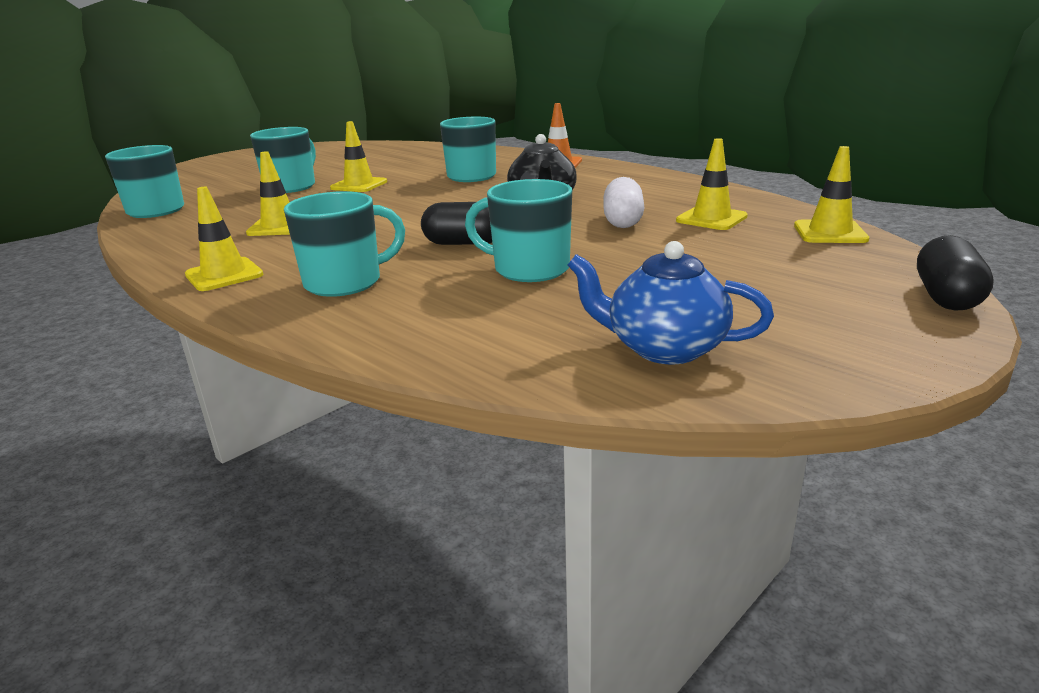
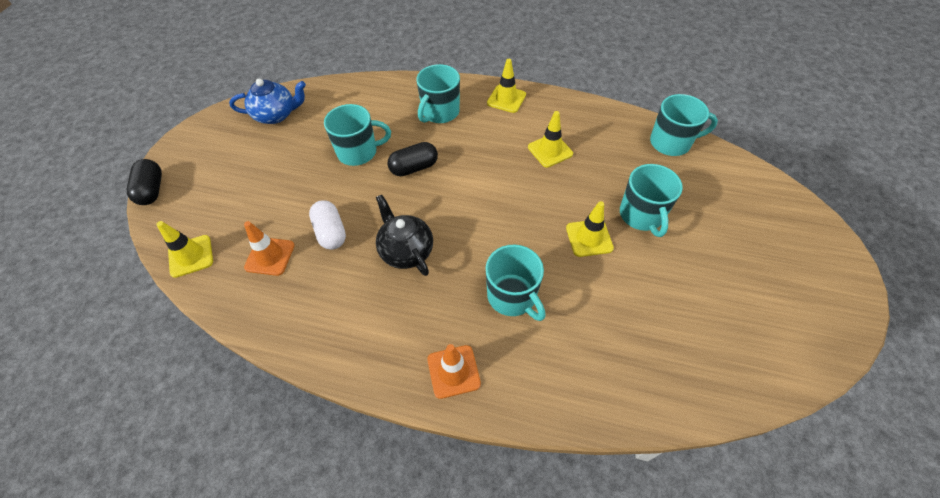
camera: 150 degrees right, 30 degrees up
yellow traffic cone [676,138,748,230] -> orange traffic cone [244,221,295,276]

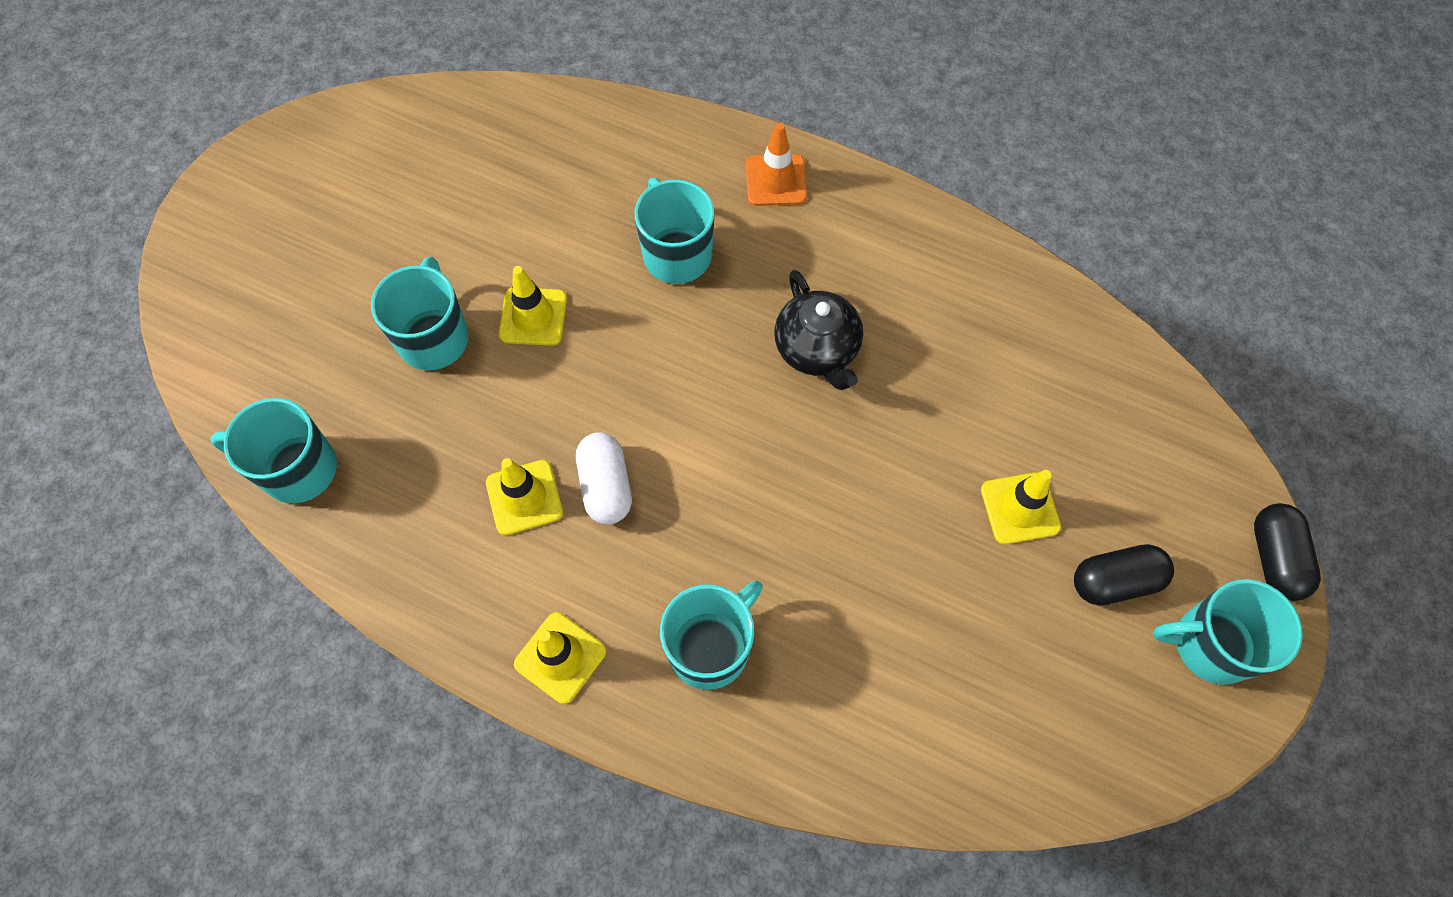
camera: 170 degrees left, 10 degrees up
yellow traffic cone [156,221,213,278] -> yellow traffic cone moved to [981,470,1061,544]
blue teapot [229,79,306,124] -> none
orange traffic cone [244,221,295,276] -> none
white capsule [309,200,346,250] -> white capsule moved to [576,433,632,524]
turquoise mug [324,104,391,166] -> turquoise mug moved to [1153,579,1303,685]
black capsule [387,142,438,176] -> black capsule moved to [1074,544,1174,606]

